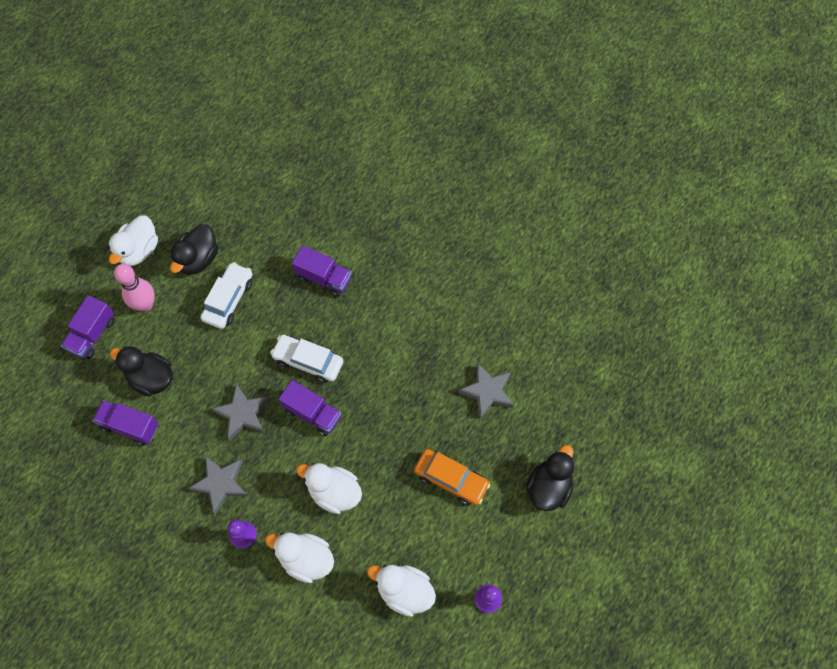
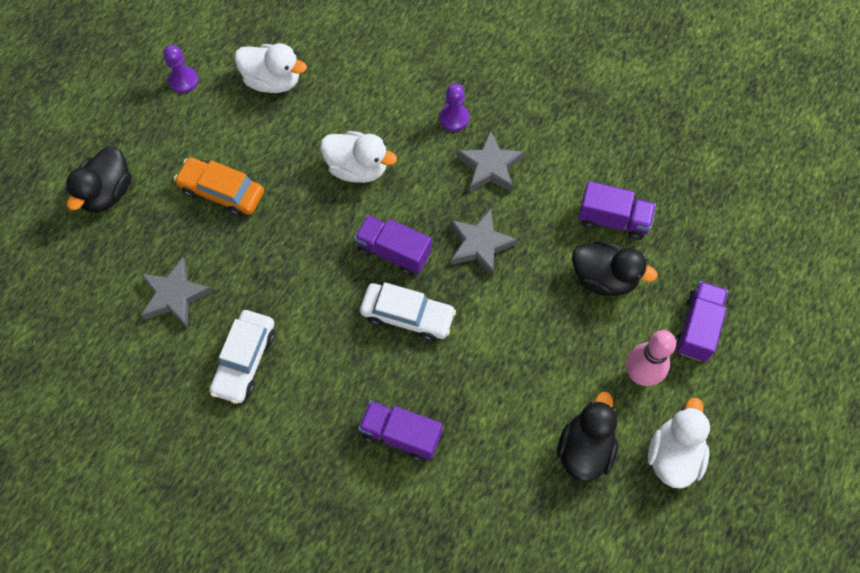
camera: 175 degrees right, 0 degrees up
white car [200,262,252,329] -> white car moved to [209,310,275,404]
white duck [265,532,334,583] -> none

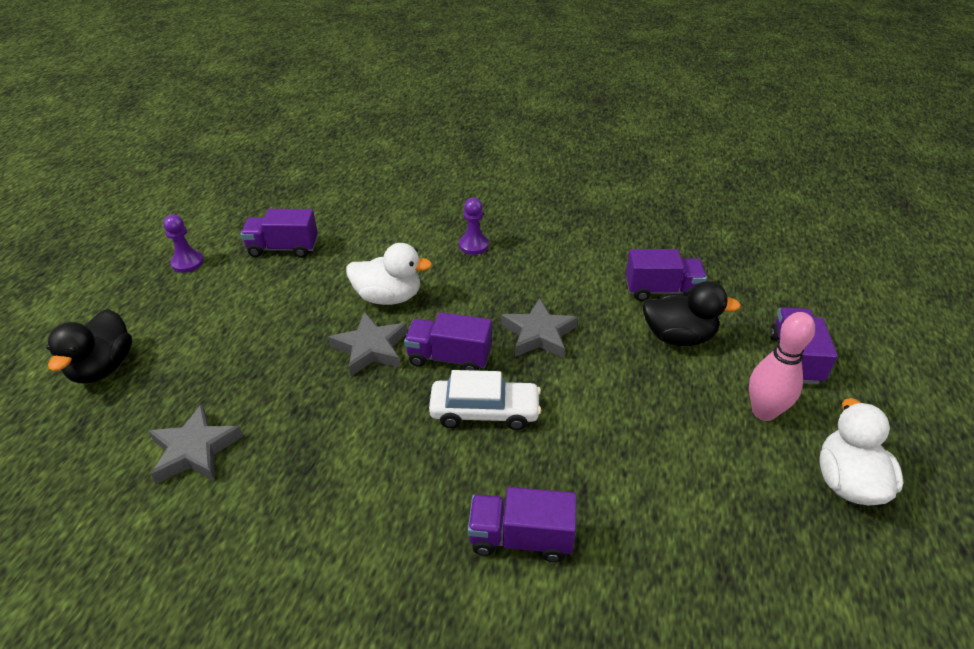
camera: 15 degrees left, 25 degrees down
orange car [174,157,264,217] -> none
white car [209,310,275,404] -> none
white duck [235,43,307,93] -> purple truck [241,209,318,258]
grey star [456,130,525,192] -> grey star moved to [329,312,407,376]
black duck [557,392,618,482] -> none

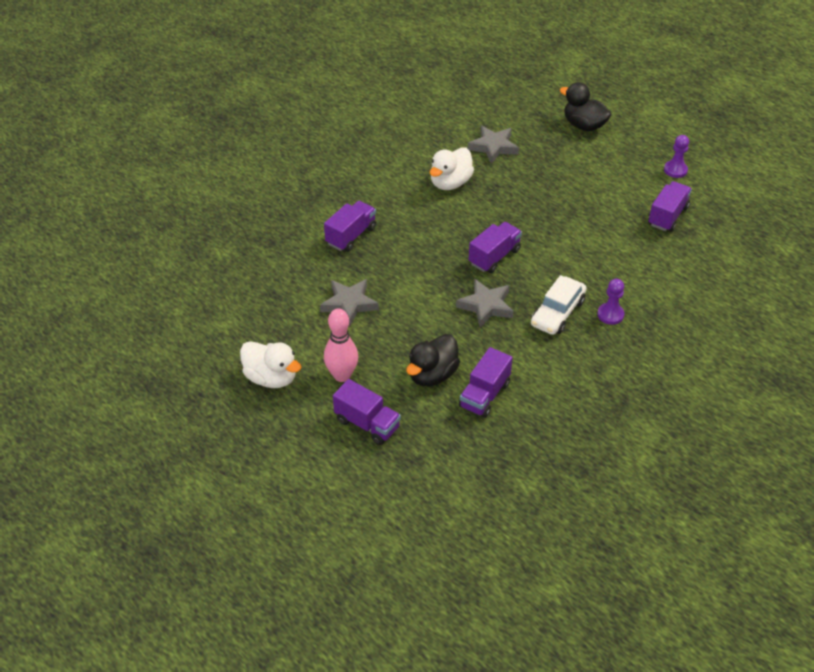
camera: 120 degrees right, 5 degrees up
grey star [329,312,407,376] -> grey star moved to [320,279,379,326]
white duck [346,243,432,305] -> white duck moved to [430,147,474,190]
white car [429,370,541,430] -> white car moved to [531,275,587,335]

